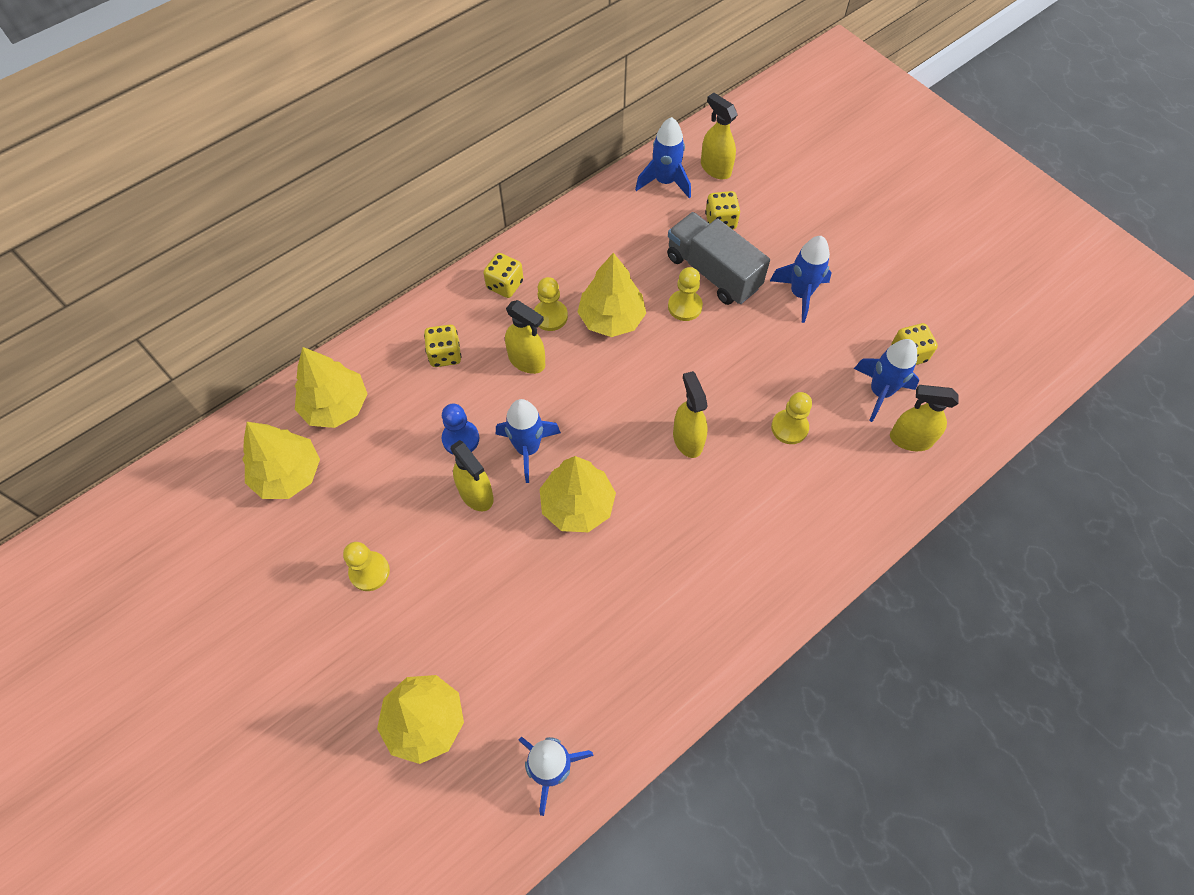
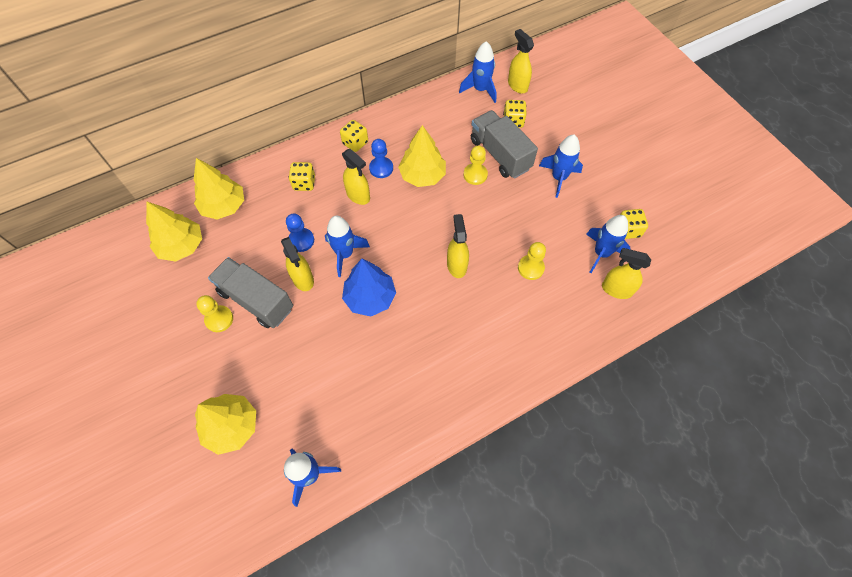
camera: 10 degrees right, 0 degrees up
yellow pawn [534,277,568,331] -> blue pawn [369,139,393,178]
yellow tree [540,456,616,532] -> blue tree [342,259,396,317]
none -> grey truck [208,257,293,328]

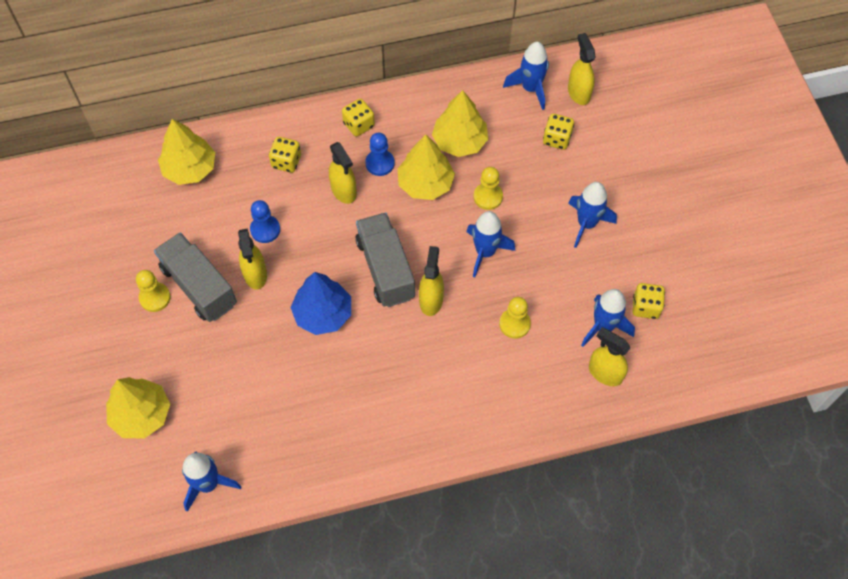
camera: 15 degrees right, 0 degrees up
yellow tree [146,201,202,262] -> yellow tree moved to [432,90,488,157]
blue rocket [325,216,370,277] -> blue rocket moved to [466,211,515,277]
grey truck [471,110,538,179] -> grey truck moved to [355,212,415,307]

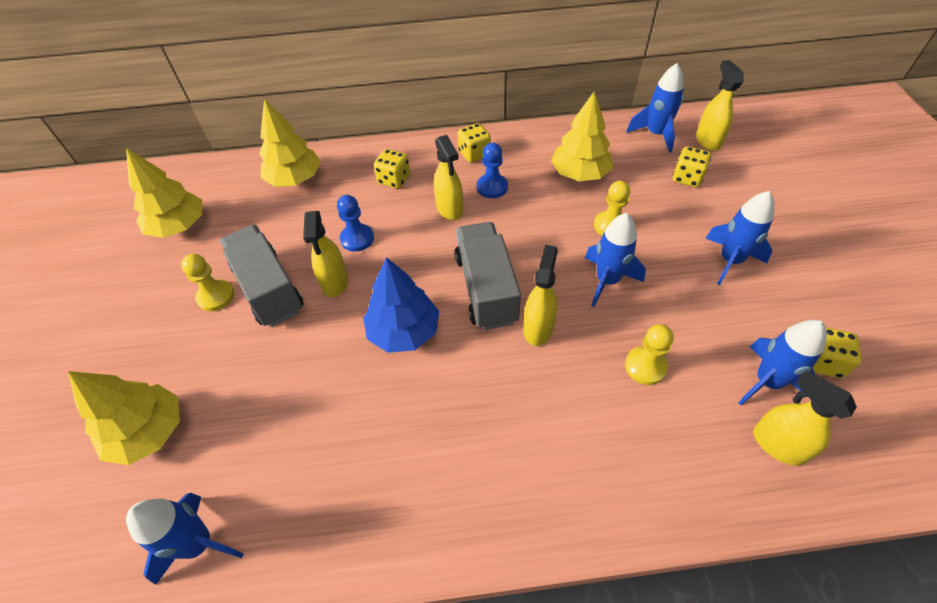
camera: 10 degrees right, 10 degrees down
yellow tree [397,135,455,200] -> yellow tree moved to [126,148,202,238]

